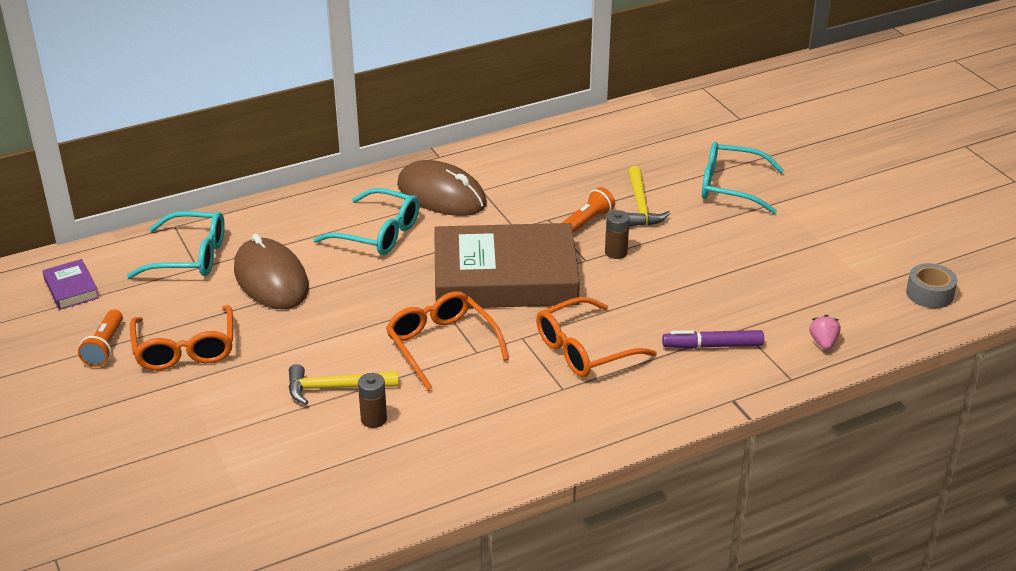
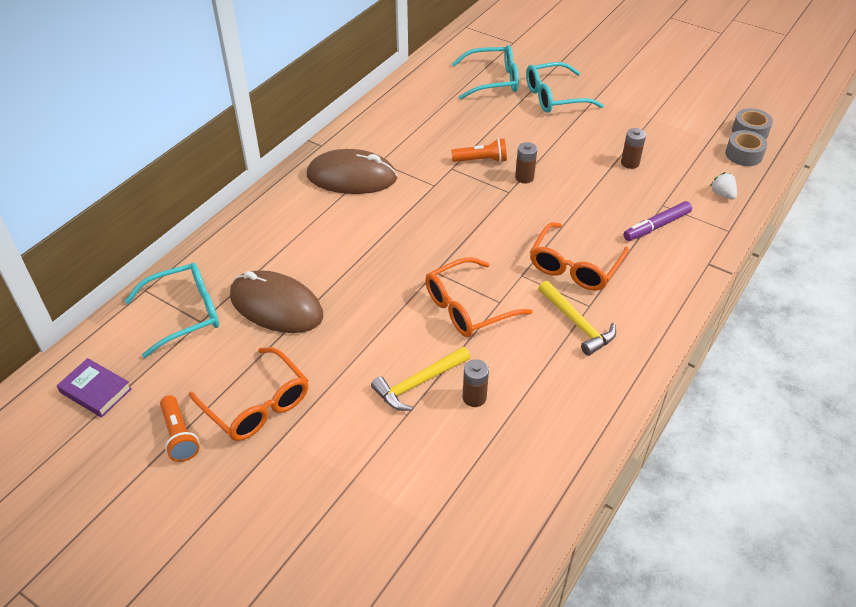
camera: 30 degrees left, 10 degrees up
turquoise glasses [313,188,420,255] -> turquoise glasses moved to [452,45,519,100]
orange glasses [386,291,509,391] -> orange glasses turned 60 degrees counterclockwise [425,257,532,337]
brown book [434,223,580,308] -> none
orange flashlight [562,187,615,233] -> orange flashlight turned 75 degrees clockwise [451,138,507,163]
yellow hammer [628,166,670,226] -> yellow hammer moved to [538,281,616,356]
pink strawberry [810,315,841,350] -> white strawberry [710,172,737,199]
none -> brown battery [621,128,646,169]
none -> grey tape [725,130,767,166]

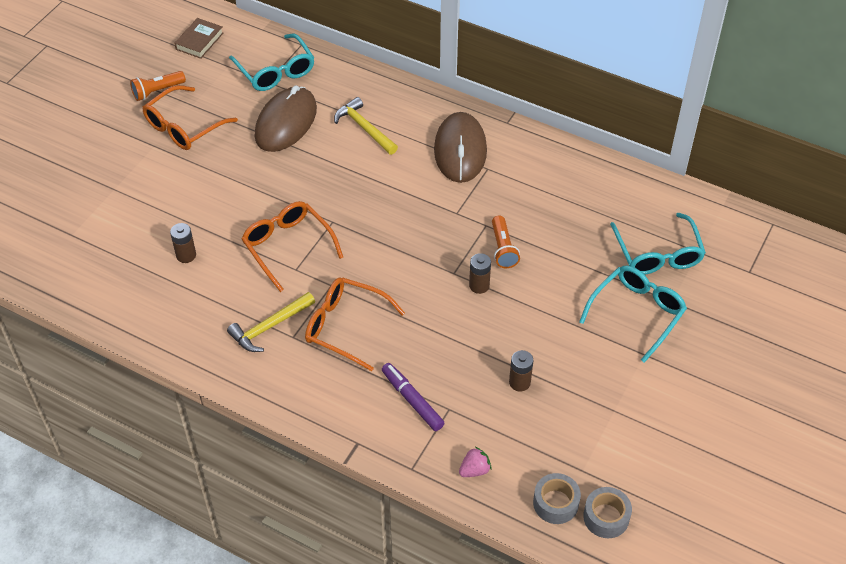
camera: 85 degrees right, 5 degrees up
purple book [57,358,132,418] -> brown book [174,18,223,59]
yellow hammer [371,346,470,411] -> yellow hammer moved to [334,97,398,155]
turquoise glasses [526,62,604,113] -> turquoise glasses turned 60 degrees clockwise [579,266,687,363]
white strawberry [710,172,737,199] -> pink strawberry [459,447,492,477]

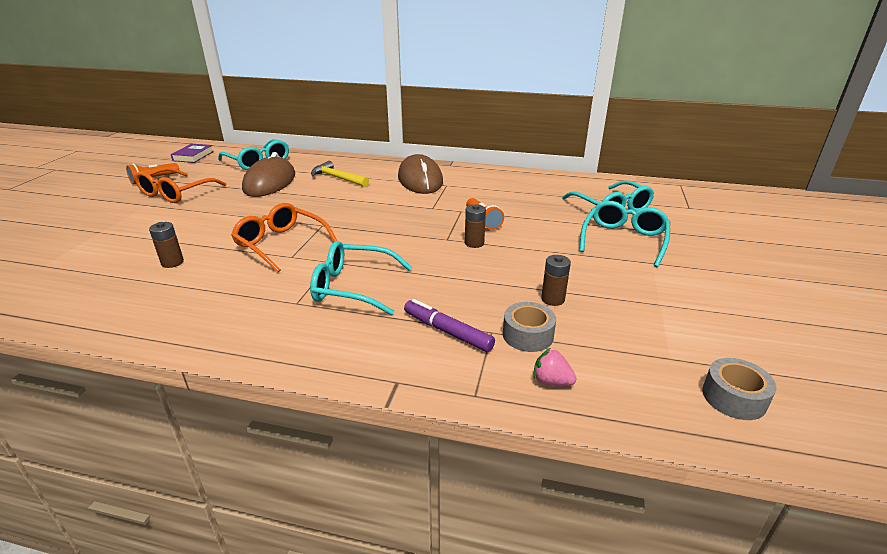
camera: 15 degrees left, 20 degrees down
brown book [174,18,223,59] -> purple book [171,144,214,163]
yellow hammer [227,292,315,352] -> none
orange glasses [305,277,405,371] -> turquoise glasses [310,241,412,315]
pink strawberry [459,447,492,477] -> pink strawberry turned 105 degrees counterclockwise [533,348,577,386]
grey tape [533,473,581,524] -> grey tape moved to [503,302,556,352]

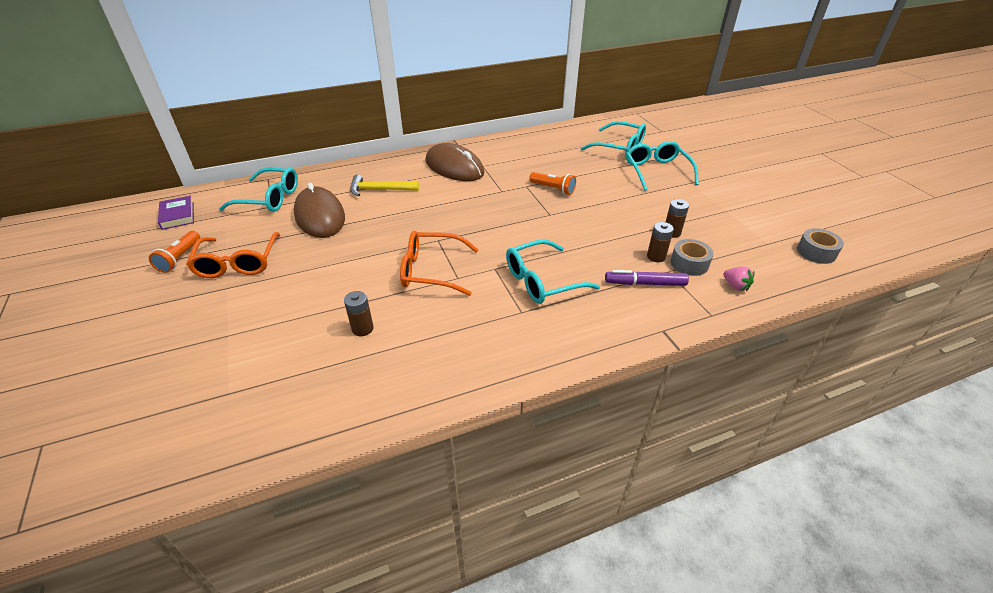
camera: 35 degrees left, 10 degrees up
brown battery [465,204,486,248] -> brown battery moved to [647,222,674,262]
pink strawberry [533,348,577,386] -> pink strawberry turned 120 degrees counterclockwise [723,267,755,291]

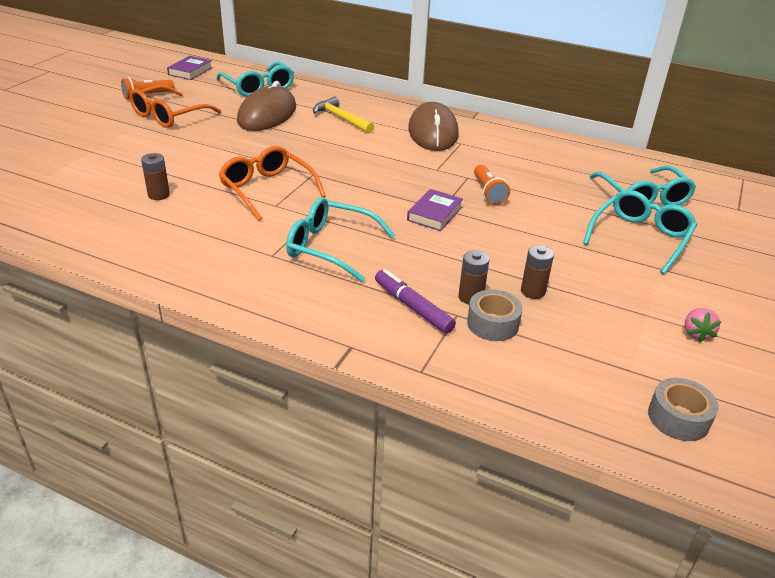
camera: 45 degrees right, 5 degrees down
pink strawberry [723,267,755,291] -> pink strawberry moved to [685,308,721,342]
none -> purple book [407,189,463,231]

